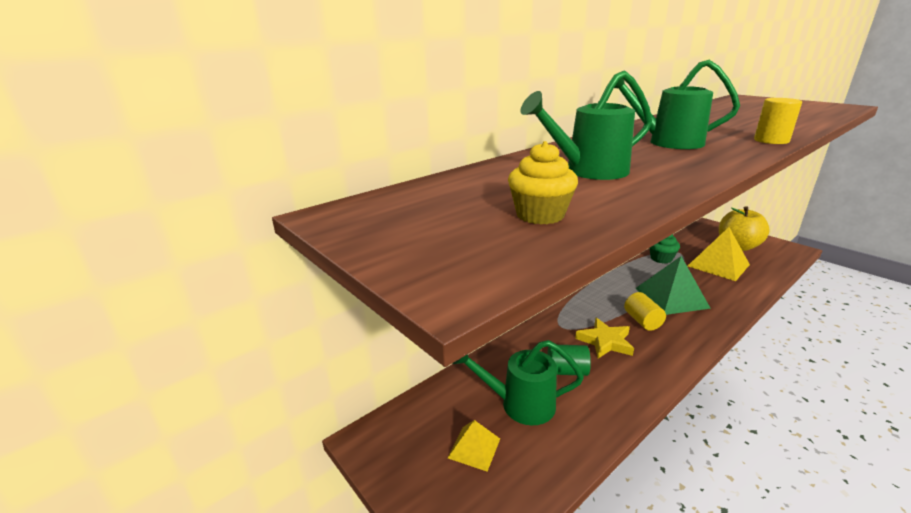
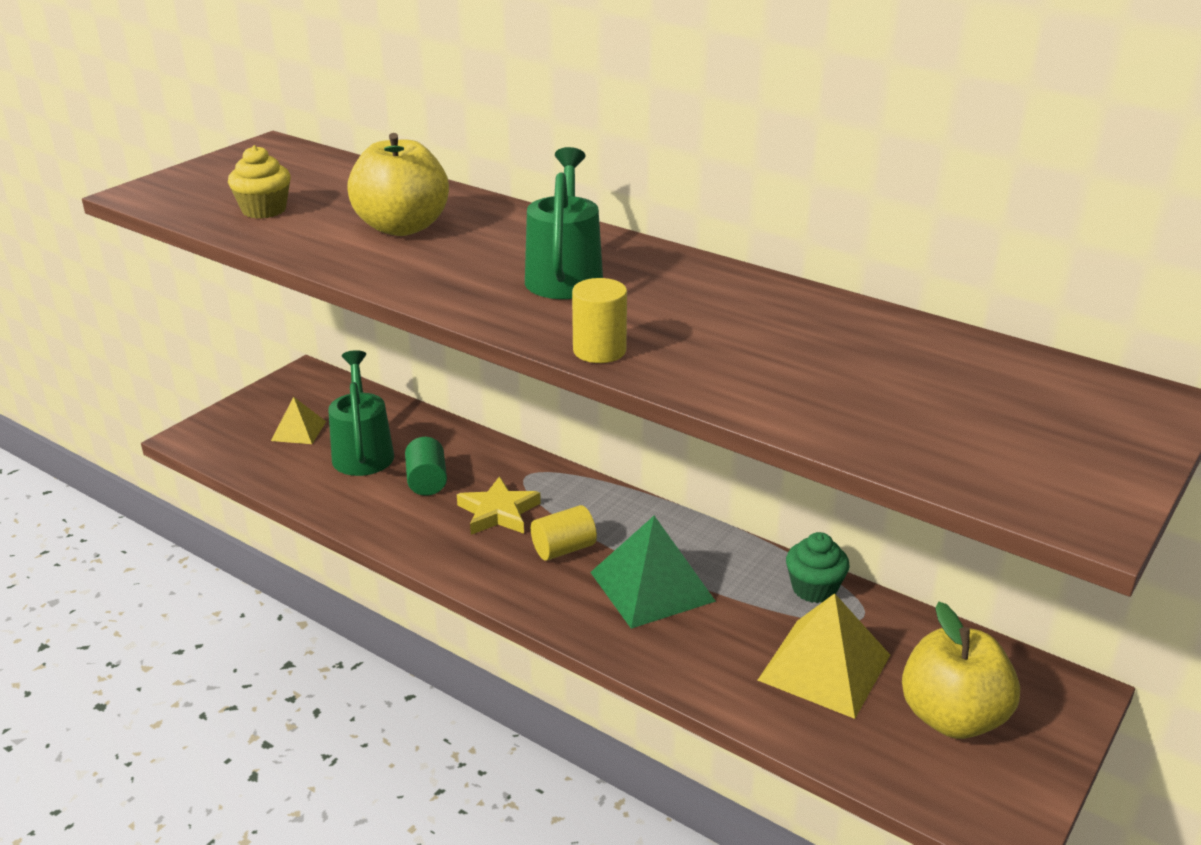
camera: 75 degrees right, 5 degrees up
green watering can [521,71,652,180] -> yellow apple [347,133,449,236]

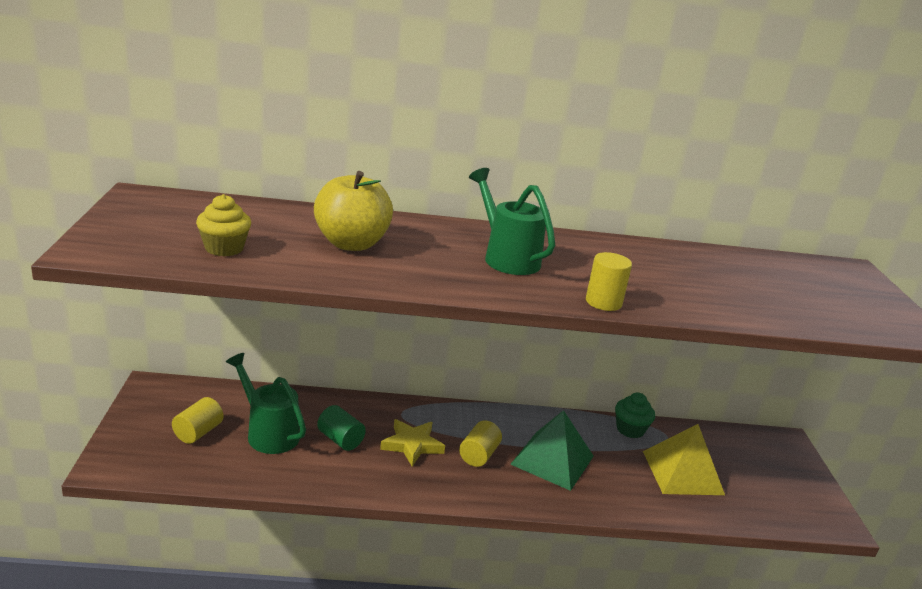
camera: 40 degrees left, 5 degrees down
yellow pyramid [271,397,326,444] -> yellow cylinder [172,397,224,444]
yellow apple [902,602,1020,739] -> none

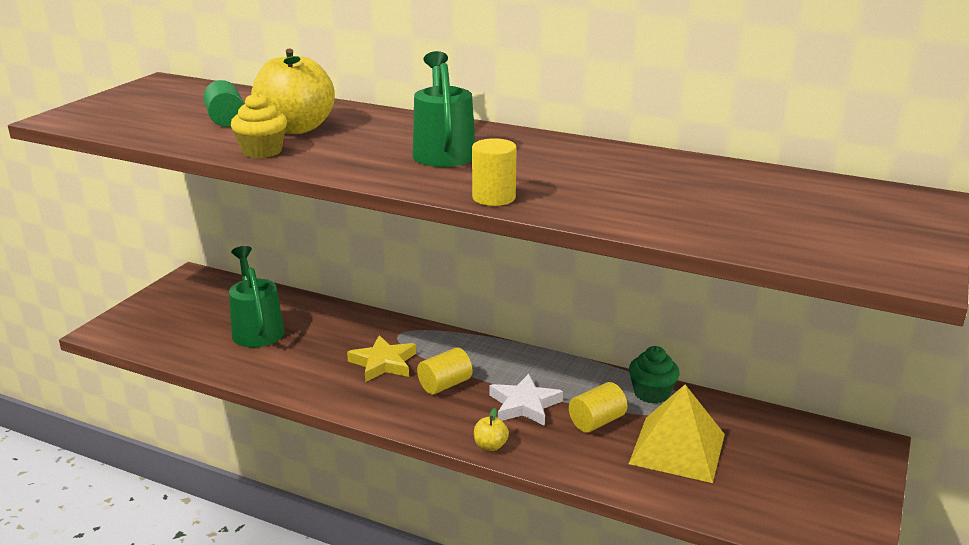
camera: 30 degrees right, 0 degrees up
yellow cylinder [172,397,224,444] -> yellow cylinder moved to [569,382,627,433]
yellow cupcake [196,194,251,256] -> yellow cupcake moved to [231,92,287,158]
green cylinder [317,405,366,451] -> green cylinder moved to [203,80,244,127]
green pyramid [510,410,594,491] -> white star [490,374,563,426]
none -> yellow apple [474,408,509,451]

